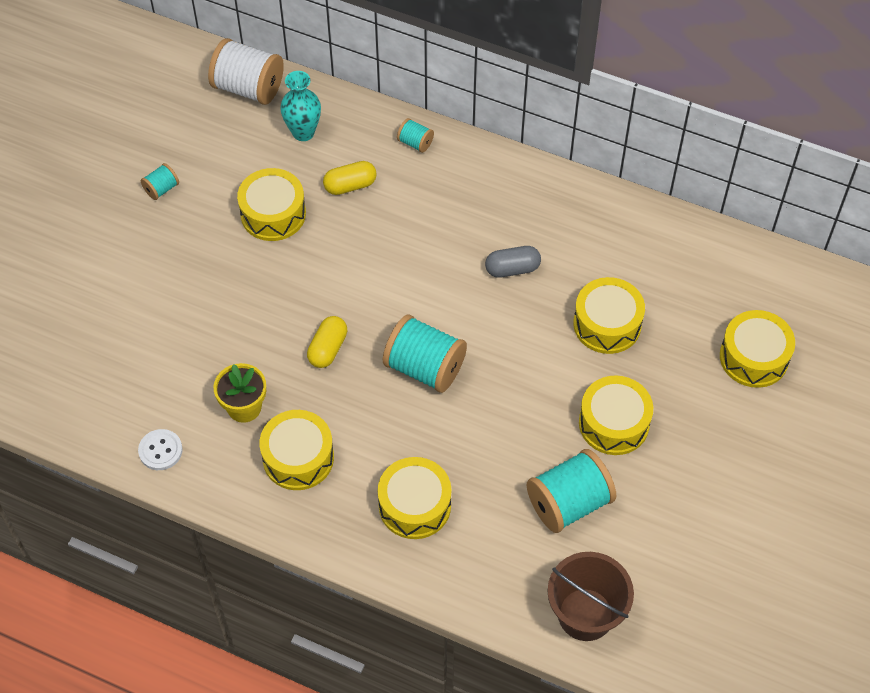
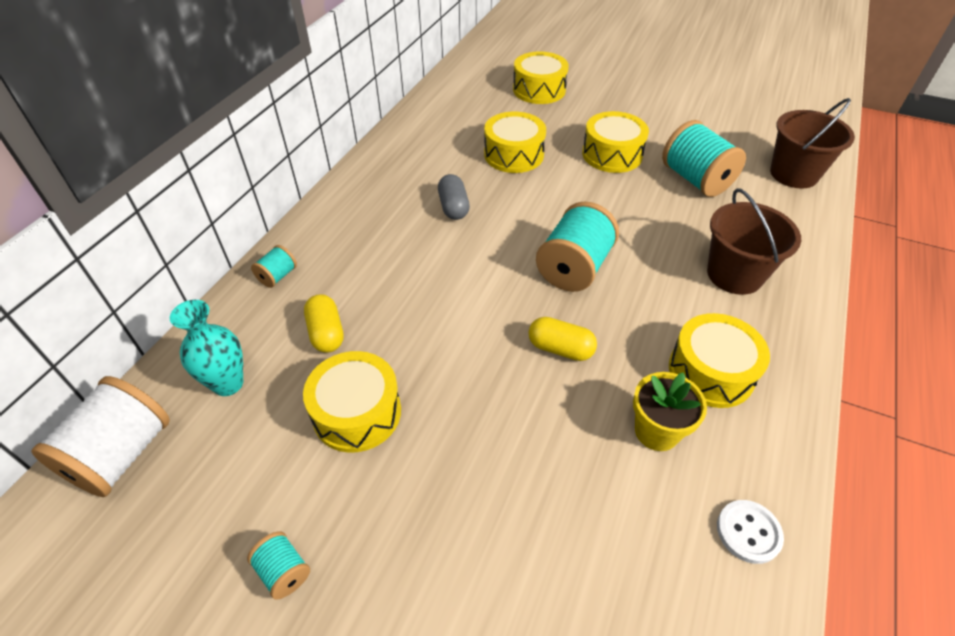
camera: 90 degrees left, 10 degrees down
yellow drum [378,457,452,539] -> brown bucket [707,188,801,295]

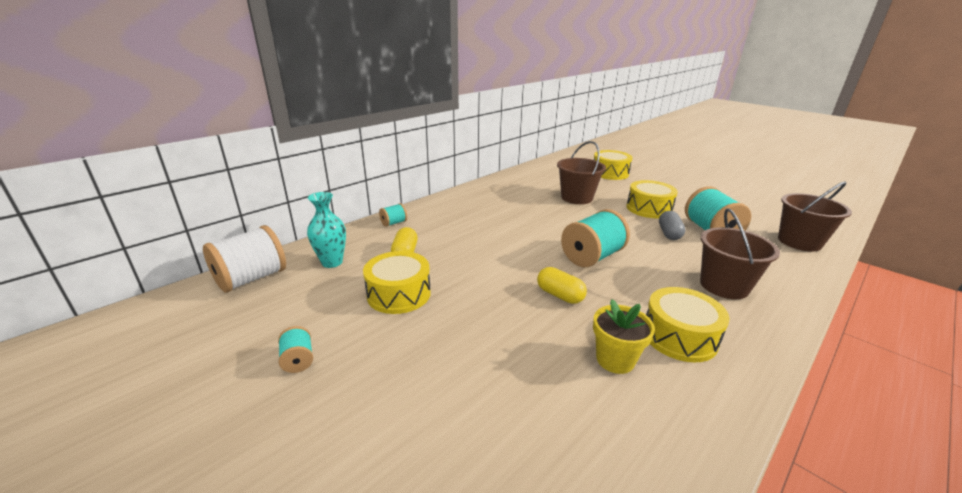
camera: 20 degrees right, 20 degrees down
grey capsule [438,174,470,220] -> grey capsule moved to [659,211,685,240]
yellow drum [484,111,546,173] -> brown bucket [557,141,606,204]
white button [717,500,784,564] -> none

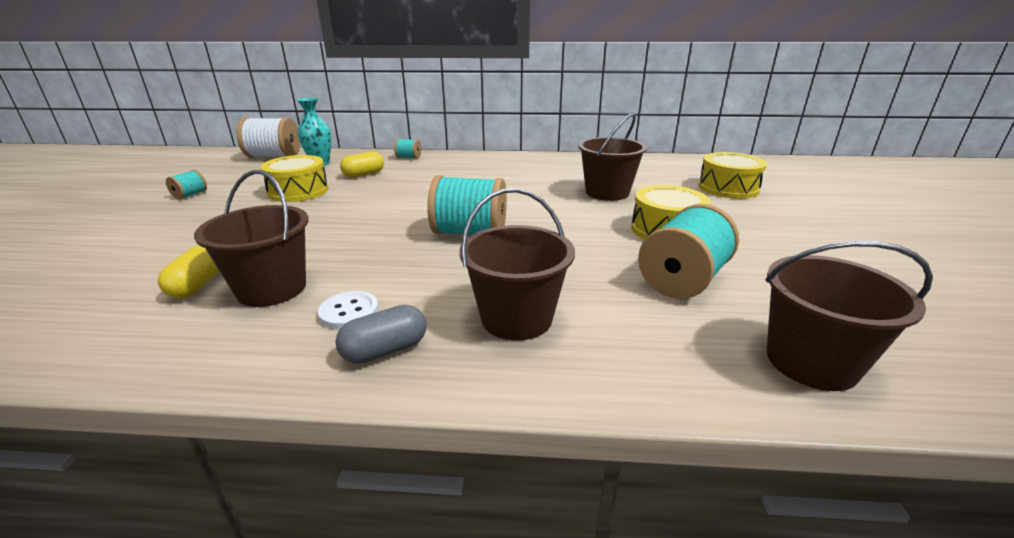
camera: 50 degrees right, 0 degrees up
yellow capsule [537,267,587,304] -> yellow capsule moved to [158,245,219,299]
yellow flower pot [593,299,655,374] -> brown bucket [194,170,309,307]
yellow drum [646,287,729,362] -> white button [318,291,378,330]
grey capsule [659,211,685,240] -> grey capsule moved to [335,305,426,364]

